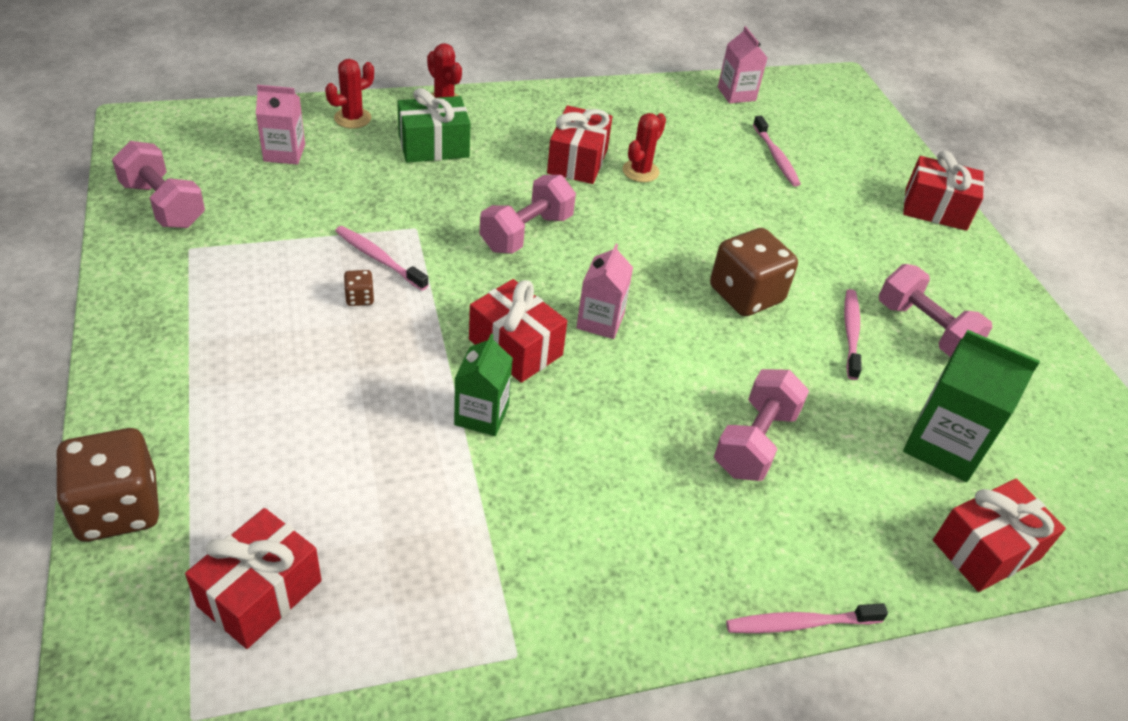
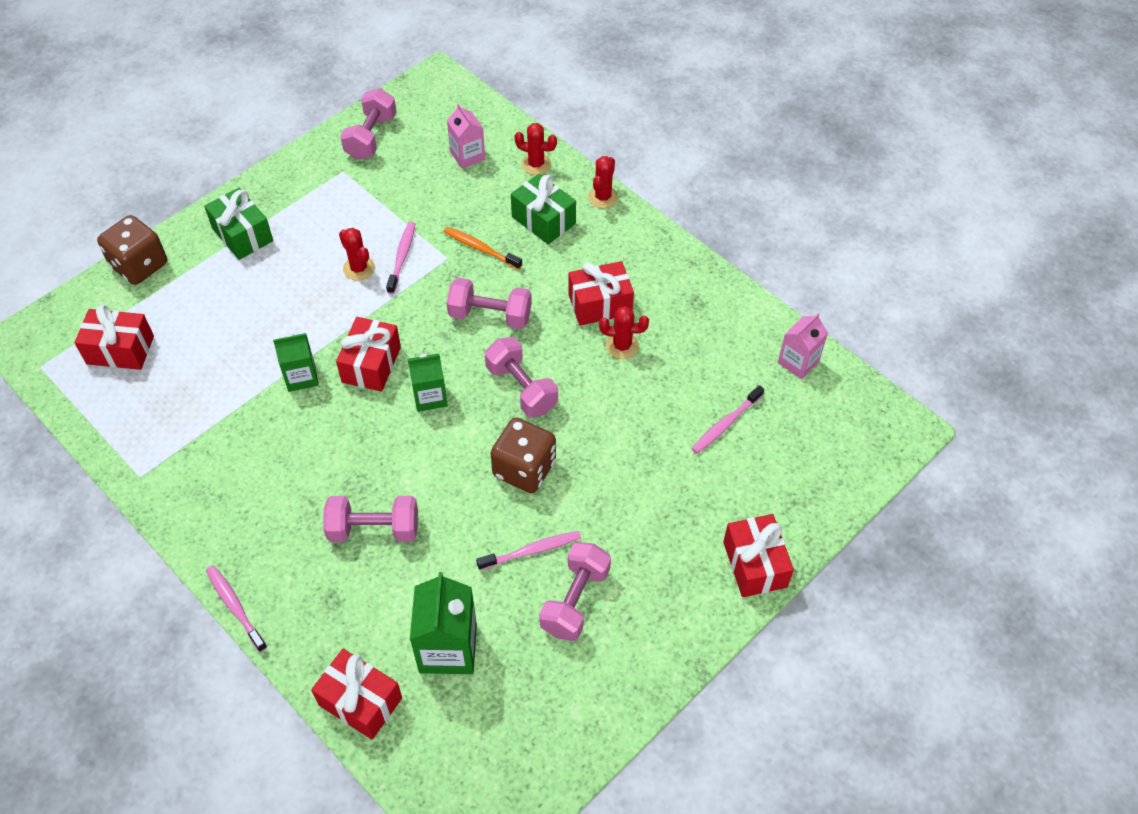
camera: 65 degrees right, 10 degrees up
brown dice [344,270,374,306] -> red cactus [339,228,375,281]
pink carton [576,244,633,339] -> green carton [408,353,448,412]
none -> green gift [204,188,273,260]
none -> orange toothbrush [443,227,522,270]
none -> pink dumbbell [485,337,558,417]

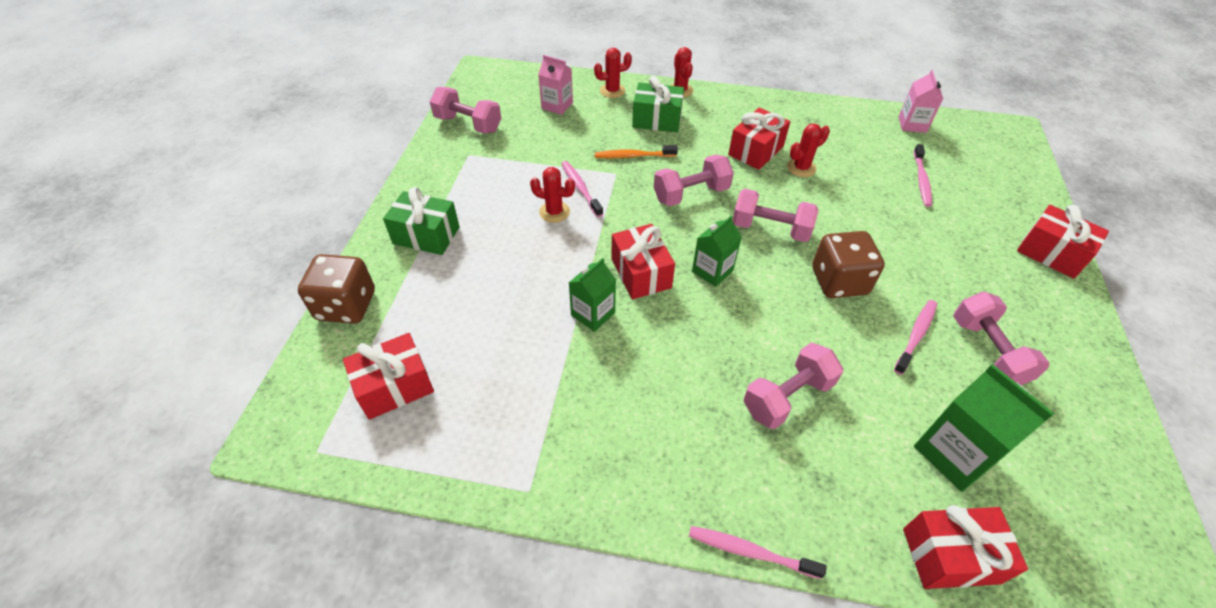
camera: 35 degrees left, 5 degrees down
pink dumbbell [340,88,397,160] -> pink dumbbell turned 45 degrees counterclockwise [430,87,501,134]

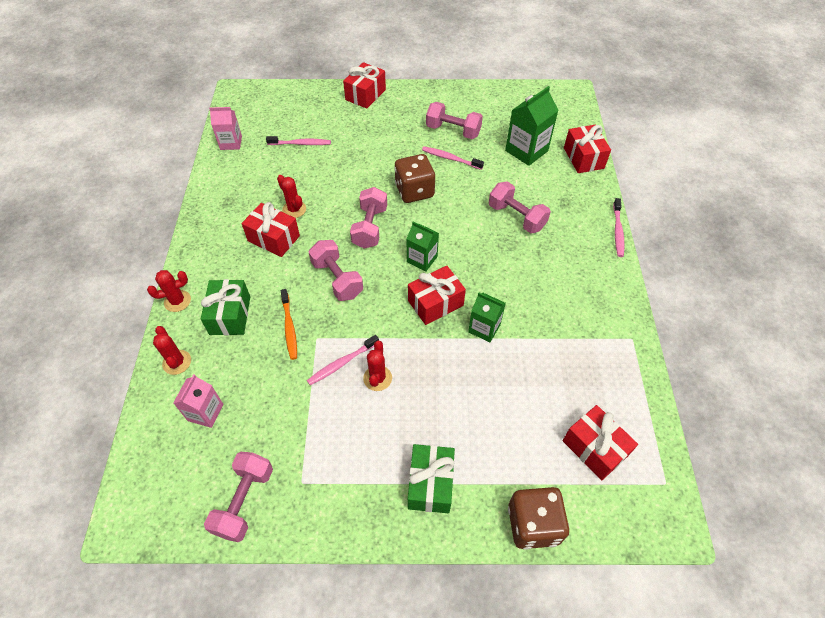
camera: 100 degrees left, 5 degrees up
pink dumbbell [953,292,1049,385] -> pink dumbbell turned 45 degrees clockwise [426,102,483,139]

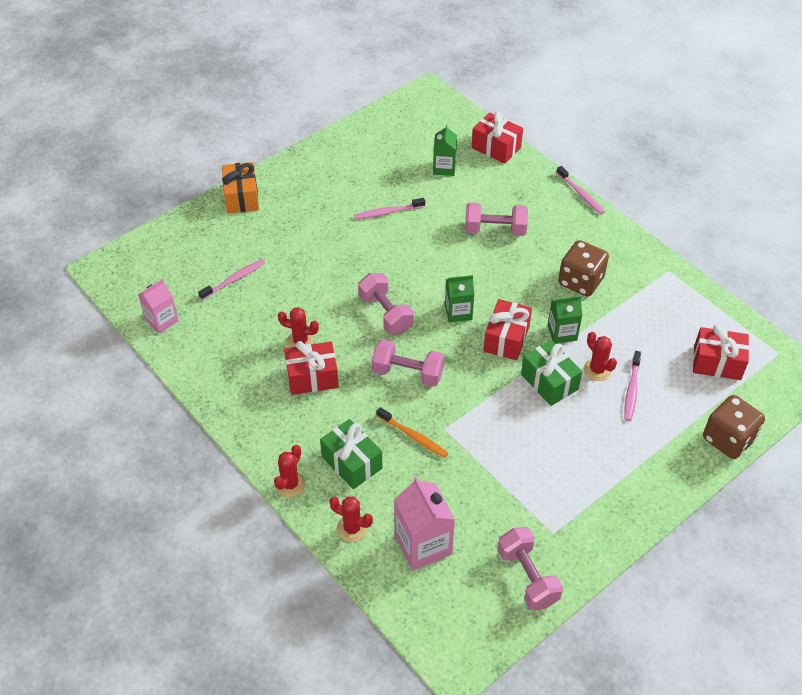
camera: 40 degrees left, 5 degrees down
pink carton [173,374,223,428] -> pink carton [394,477,455,570], size x1.56
pink toothbrush [307,335,379,385] -> pink toothbrush moved to [624,351,641,421]
red gift [343,62,386,109] -> orange gift [222,162,259,213]
red cactus [363,341,392,391] -> red cactus moved to [584,332,617,381]
brown dice [394,154,435,203] -> brown dice moved to [558,240,609,297]
green gift [408,444,455,513] -> green gift moved to [521,340,582,406]
pink dumbbell [426,102,483,139] -> none
green carton [505,86,559,166] -> green carton [433,124,457,176], size x0.64

